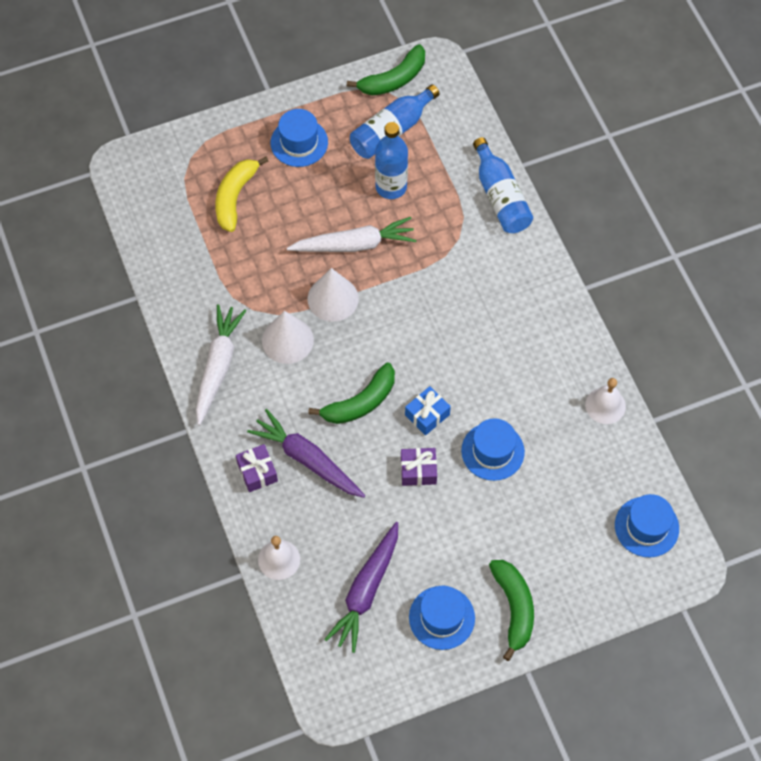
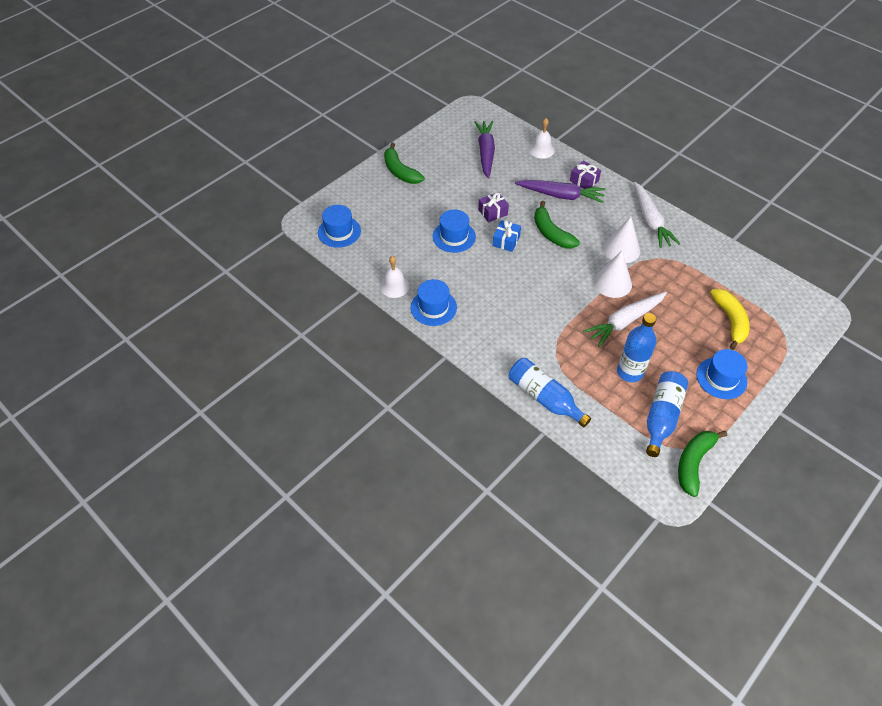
camera: 155 degrees right, 10 degrees down
green banana [308,363,395,424] -> green banana turned 60 degrees counterclockwise [534,201,580,248]
blue hat [409,586,475,650] -> blue hat moved to [410,279,457,326]

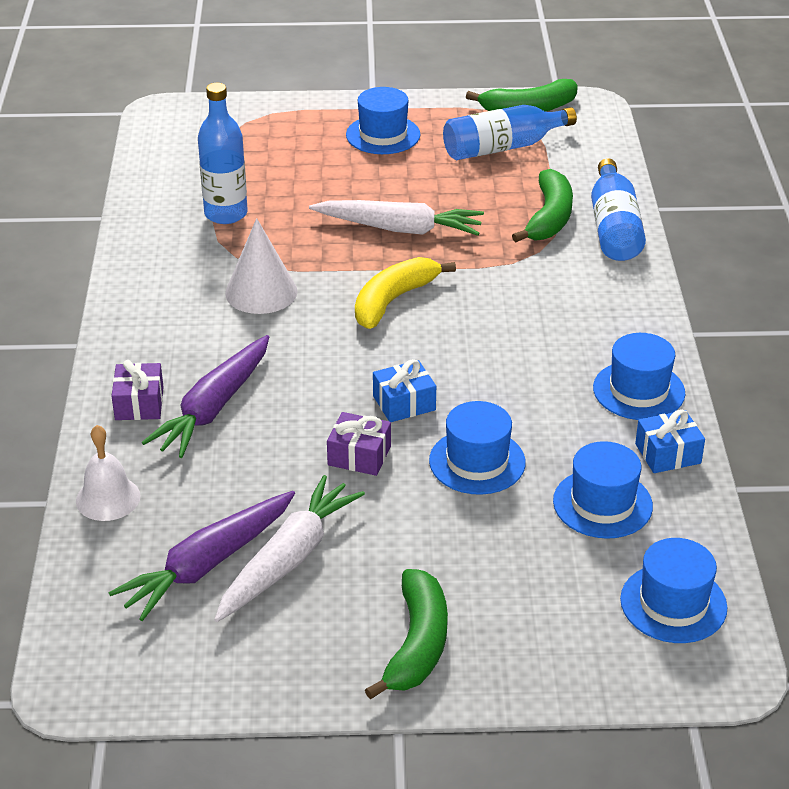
camera: 135 degrees left, 15 degrees down
white bell [380,256,409,298] -> blue gift [635,409,705,473]
purple carrot [515,180,605,203] -> purple carrot turned 120 degrees counterclockwise [142,335,269,458]
green banana [534,201,580,248] -> green banana moved to [512,169,573,242]
white cone [593,251,632,298] -> none
blue bottle [617,313,656,382] -> blue bottle moved to [198,83,248,224]
white carrot [634,182,680,248] -> white carrot moved to [214,475,365,622]
yellow banana [710,289,750,350] -> yellow banana moved to [355,257,456,329]
none -> blue hat [553,441,653,539]

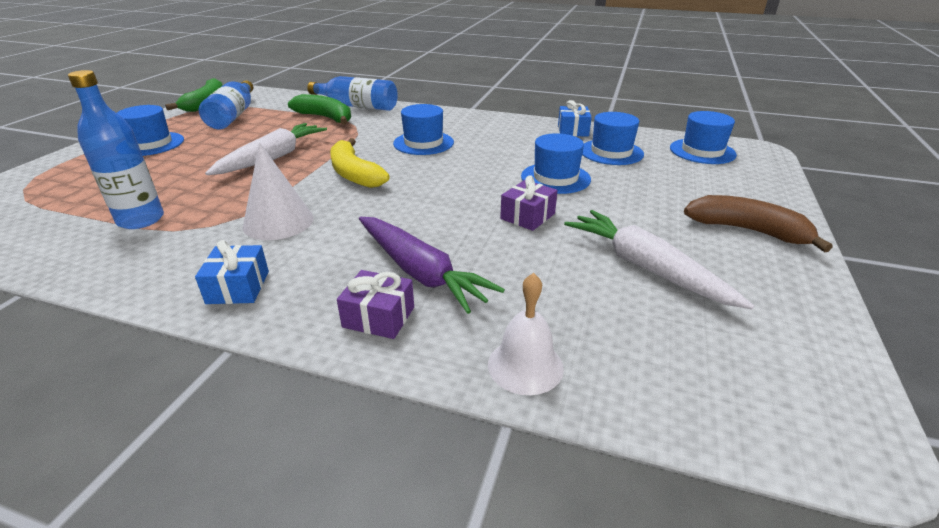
camera: 70 degrees left, 5 degrees down
purple carrot [108,491,295,621] -> none
green banana [365,569,448,700] -> brown banana [684,195,832,252]
blue gift [373,359,436,422] -> blue gift moved to [195,240,269,304]
blue hat [593,333,685,420] -> blue hat moved to [393,104,454,155]

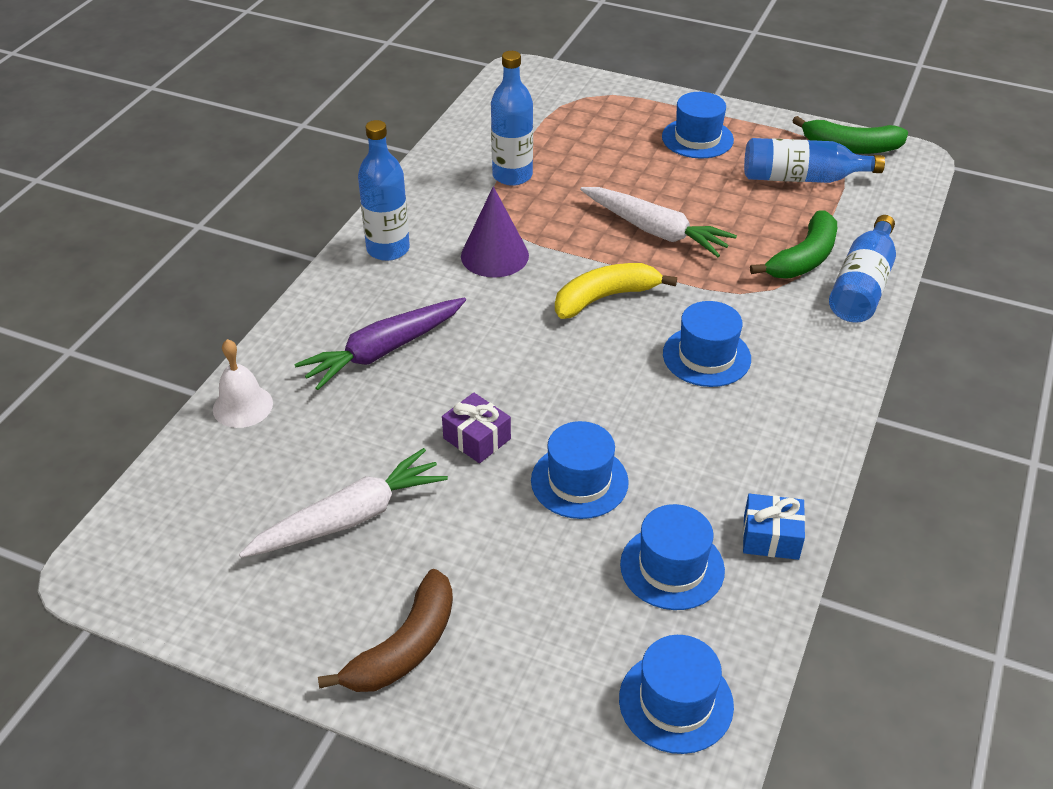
camera: 95 degrees right, 10 degrees up
blue gift [195,240,269,304] -> blue bottle [358,120,410,261]
white cone [243,143,314,240] -> purple cone [461,186,529,278]
purple gift [337,270,414,339] -> none

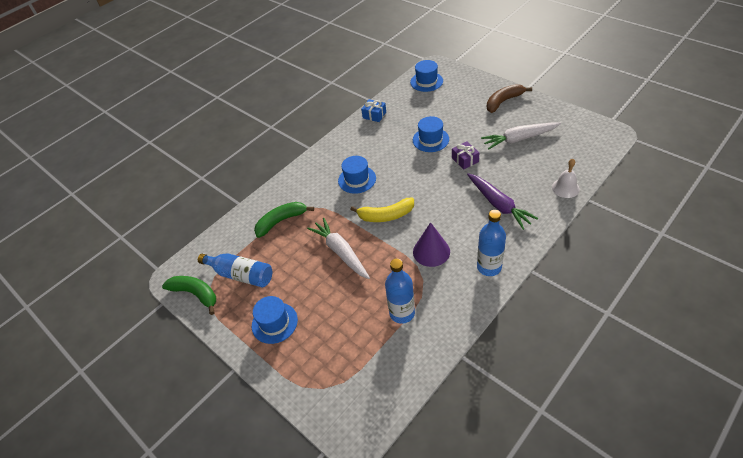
camera: 155 degrees left, 5 degrees up
purple carrot [294,297,466,390] -> purple carrot turned 75 degrees clockwise [467,173,539,230]
blue hat [620,504,725,610] -> none
blue bottle [829,215,896,323] -> none

